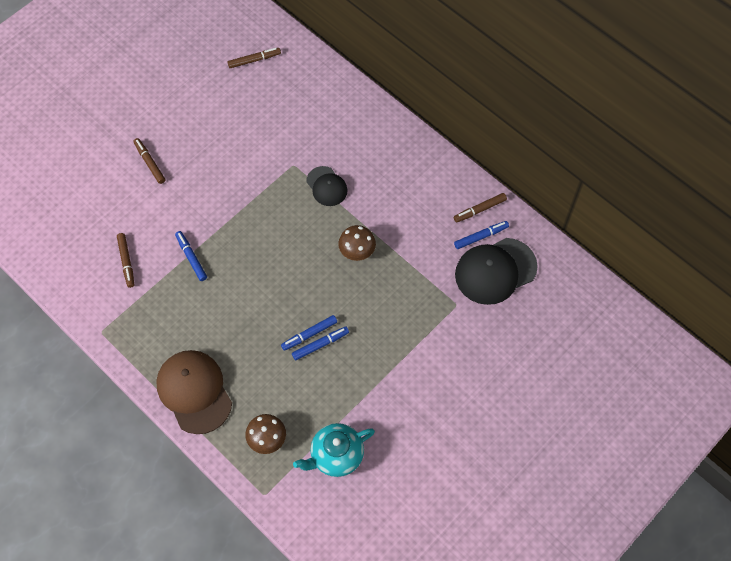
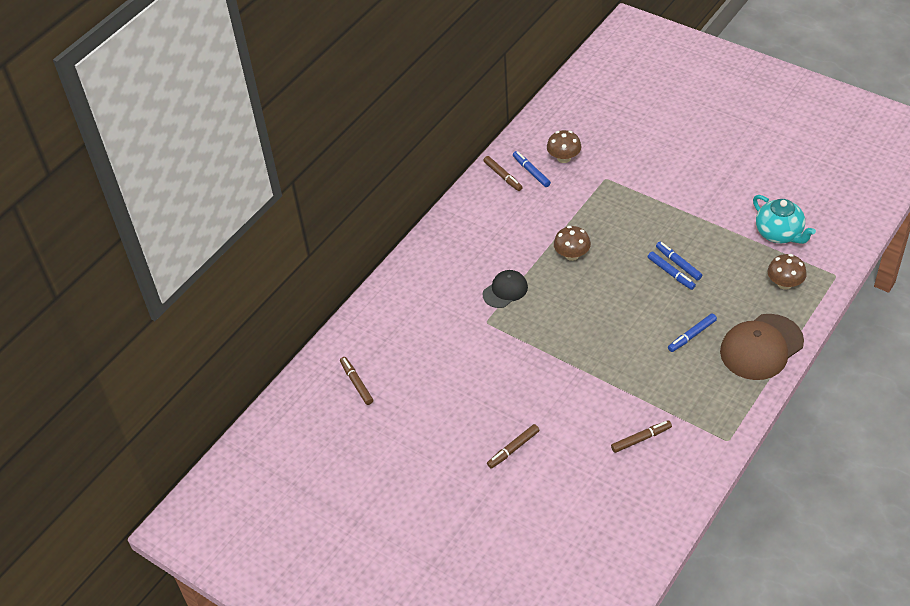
camera: 95 degrees left, 15 degrees down
blue marker [175,231,207,281] -> blue marker moved to [668,314,717,352]
black cap [455,238,538,305] -> brown mushroom [547,130,581,163]

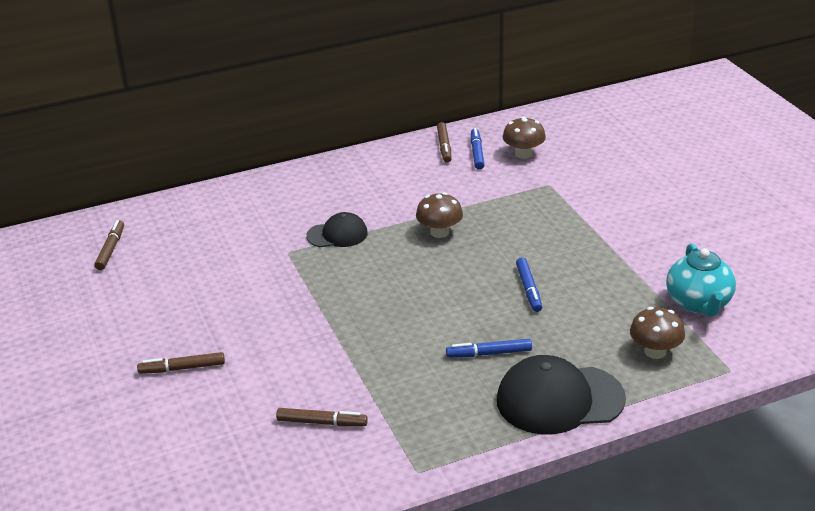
camera: 30 degrees right, 15 degrees down
blue marker [656,242,702,281] -> none
brown cap [720,314,804,380] -> black cap [497,355,626,434]

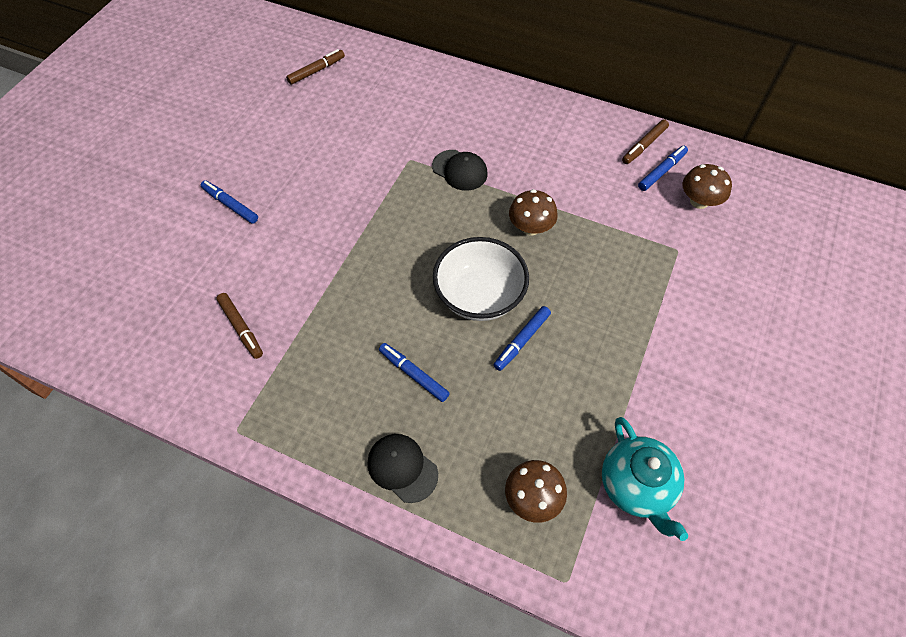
camera: 45 degrees right, 25 degrees up
brown marker [137,352,225,374] -> blue marker [201,180,258,224]
black cap [497,355,626,434] -> black cap [367,434,438,503], size x0.58
turquoise teapot [666,243,736,316] -> turquoise teapot turned 60 degrees counterclockwise [602,417,689,541]
none -> white bowl [433,237,529,321]

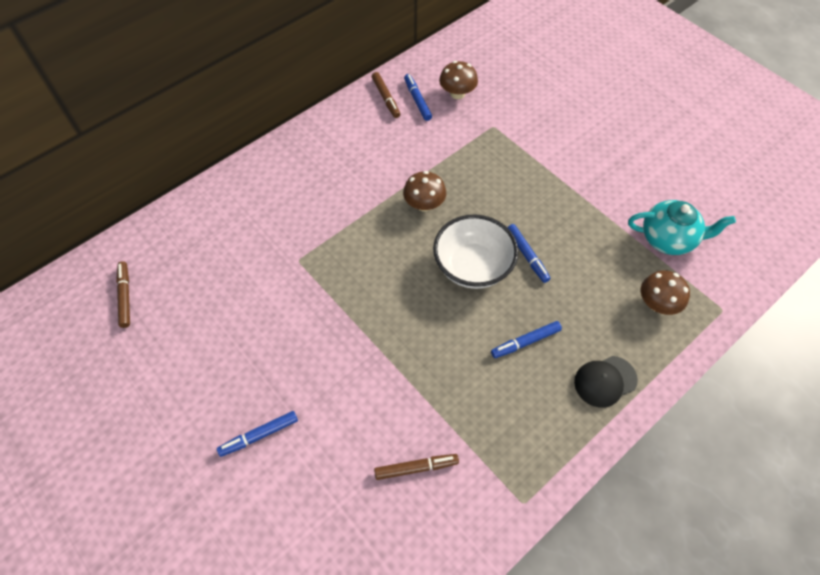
camera: 65 degrees left, 0 degrees up
black cap [432,150,488,191] -> none

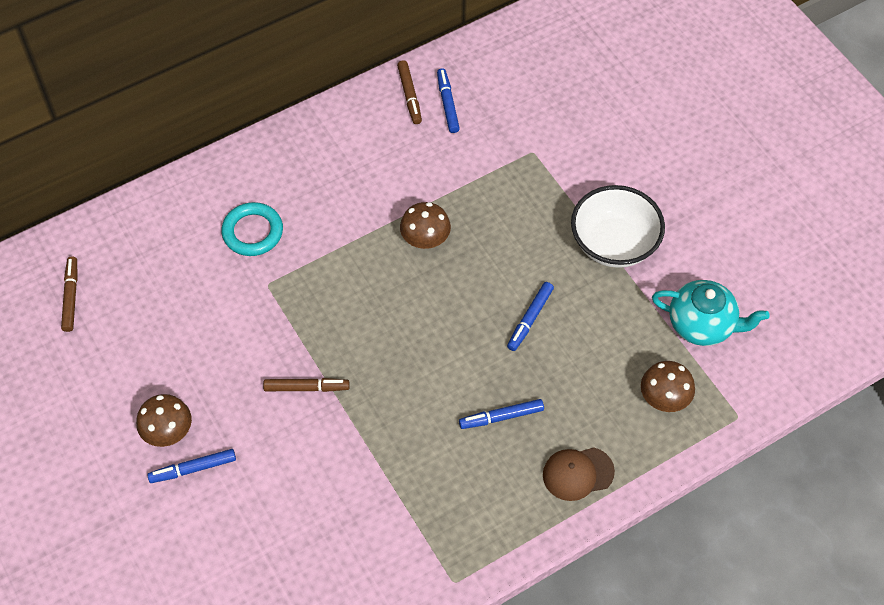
camera: 10 degrees right, 0 degrees up
brown marker [374,454,459,480] -> brown marker moved to [263,378,350,392]
white bowl [433,214,518,289] -> white bowl moved to [571,185,665,268]
brown mushroom [439,61,478,99] -> brown mushroom moved to [136,394,192,447]
blue marker [507,224,551,283] -> blue marker turned 45 degrees clockwise [507,282,554,351]
black cap [574,356,638,408] -> brown cap [543,448,615,501]
none -> turquoise ring [221,202,283,256]

